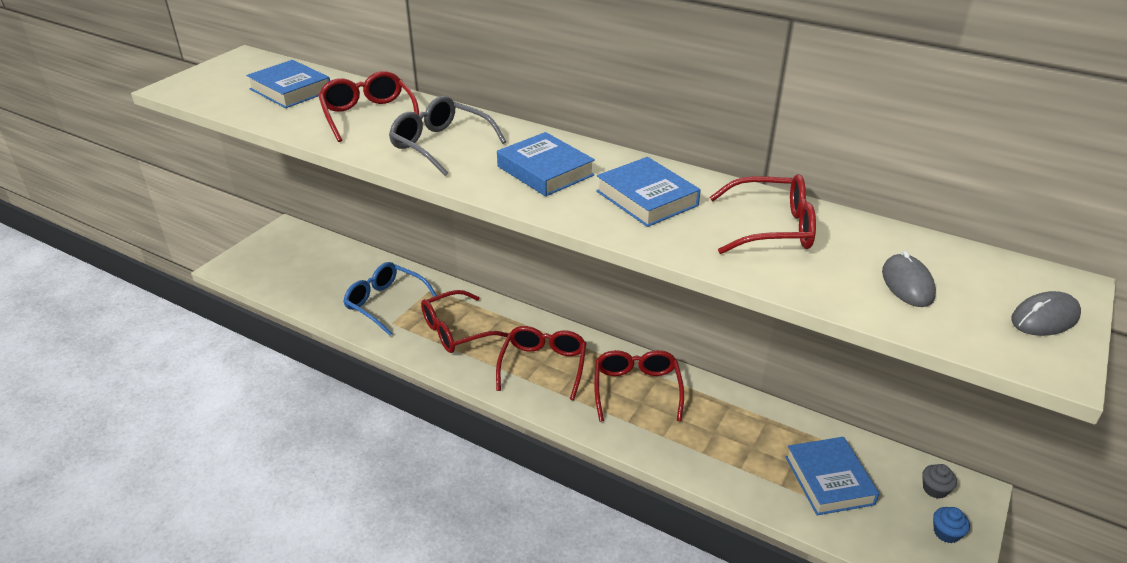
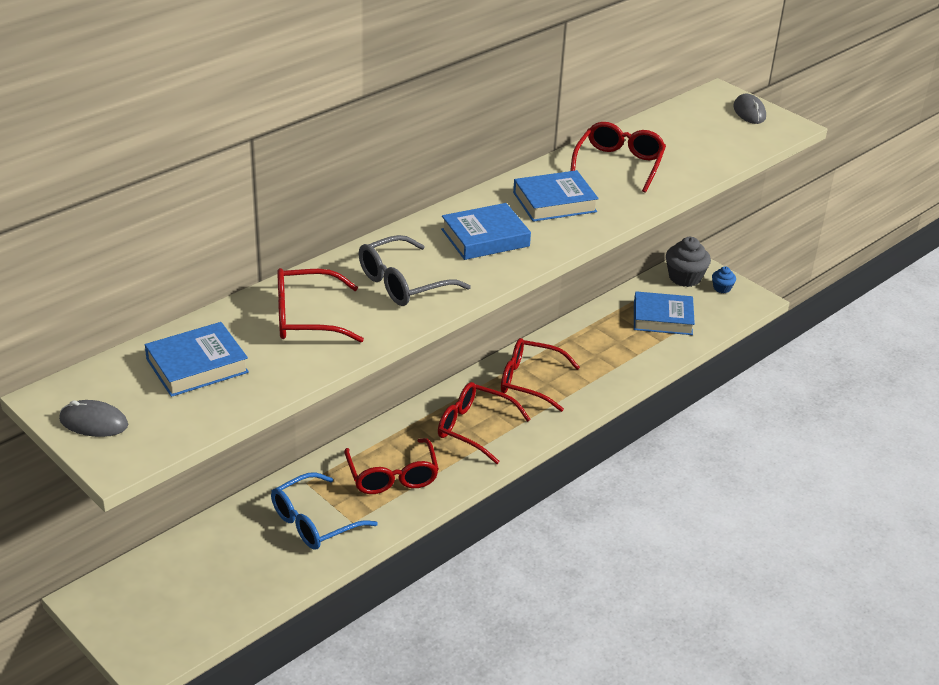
camera: 75 degrees left, 0 degrees up
grey mouse [882,251,936,307] -> grey mouse moved to [59,400,128,437]
grey cupcake [922,464,957,499] -> grey cupcake [666,237,711,287], size x1.87

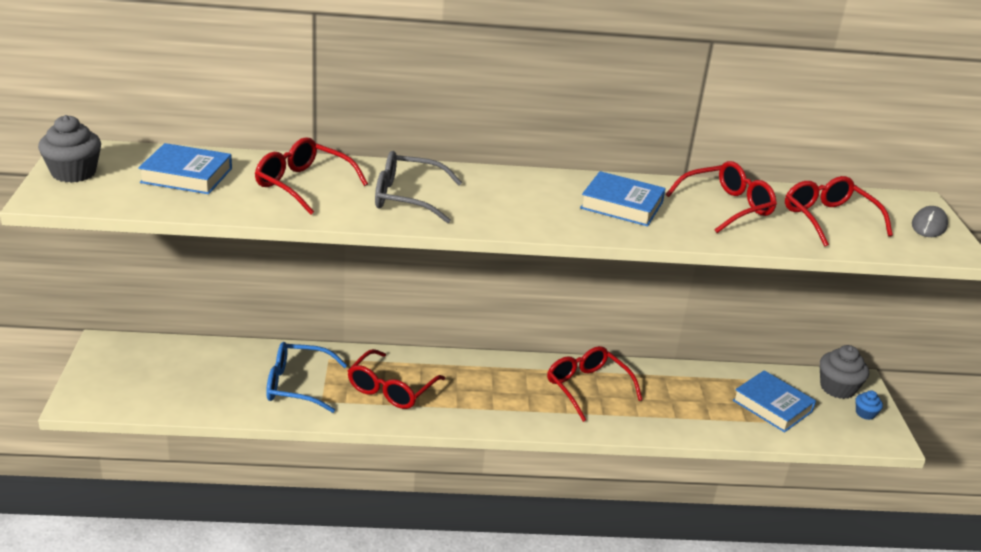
camera: 40 degrees right, 5 degrees down
grey mouse [59,400,128,437] -> grey cupcake [38,115,101,183]
red glasses [438,382,531,464] -> red glasses moved to [785,176,893,247]
blue book [441,203,531,260] -> none

